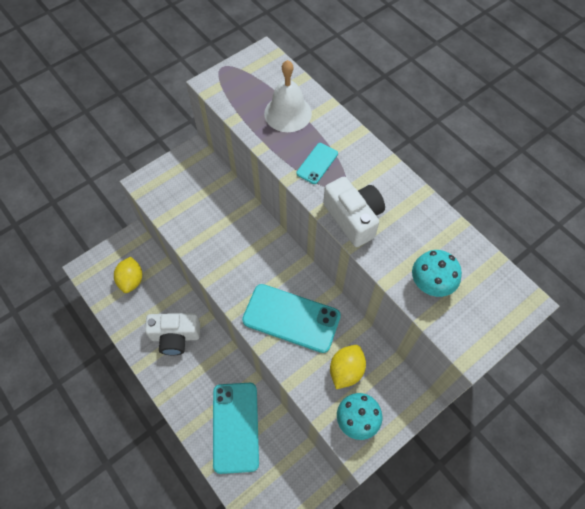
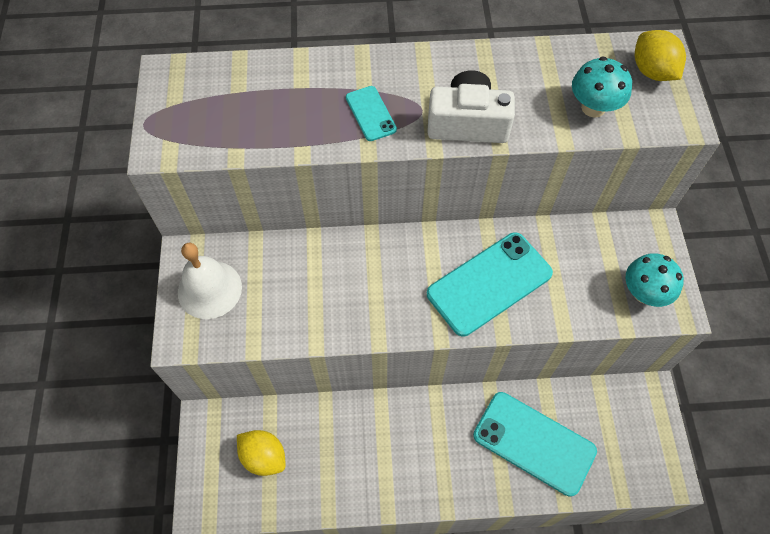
camera: 55 degrees left, 0 degrees up
white camera [145,313,200,355] -> none
white bell [264,60,312,132] -> white bell moved to [178,243,242,319]
yellow lemon [330,345,366,389] -> yellow lemon moved to [635,30,686,81]

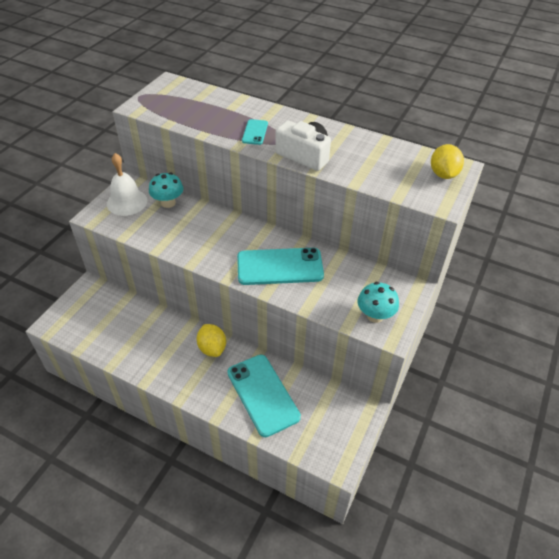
camera: 30 degrees right, 15 degrees down
yellow lemon [237,430,286,476] -> yellow lemon moved to [197,324,226,357]
turquoise mushroom [572,56,632,118] -> turquoise mushroom moved to [149,173,183,208]

